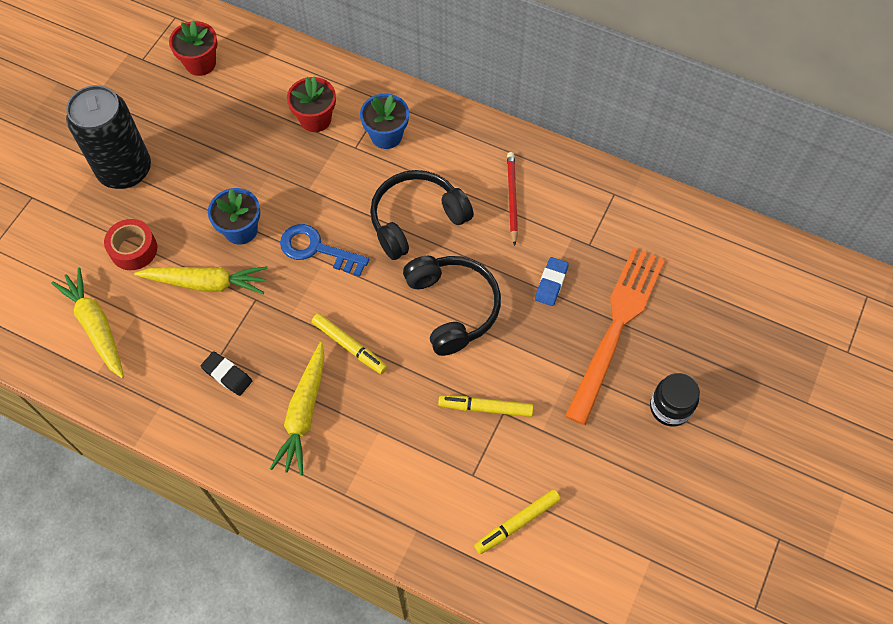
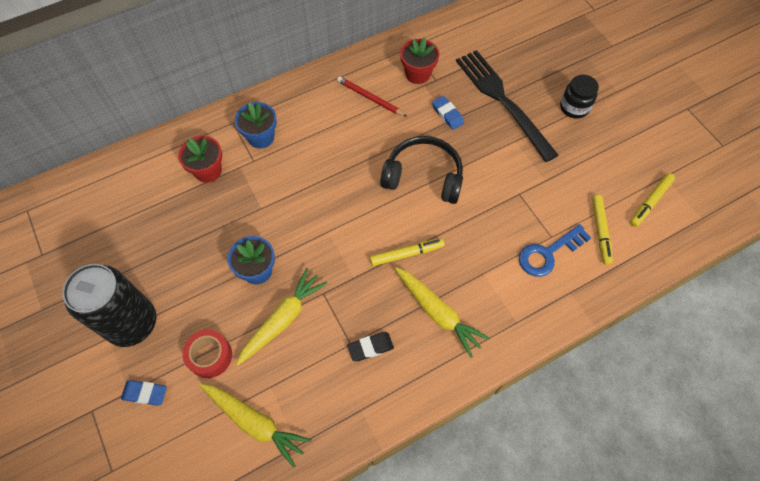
camera: 55 degrees left, 0 degrees up
yellow carrot [51,267,124,378] -> yellow carrot turned 150 degrees counterclockwise [200,384,311,468]
red flower pot [169,21,218,76] -> red flower pot moved to [400,37,439,84]
blue key [280,224,369,277] -> blue key moved to [519,224,591,277]
black headphones [370,170,474,260] -> none
yellow marker [438,395,533,417] -> yellow marker moved to [630,173,675,227]
orange fork [565,247,665,425] -> black fork [456,50,559,162]
none -> blue eraser [121,380,167,406]

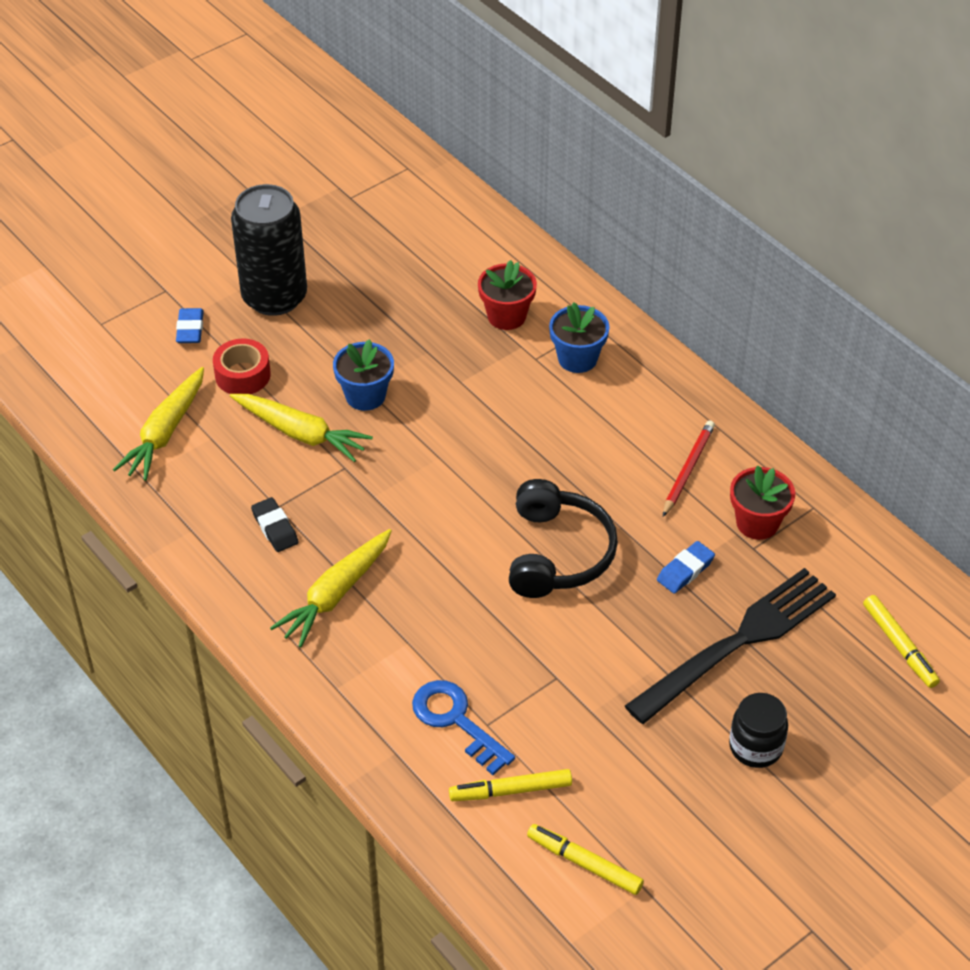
camera: 80 degrees right, 15 degrees down
yellow marker [370,238,445,266] -> yellow marker moved to [863,595,940,688]

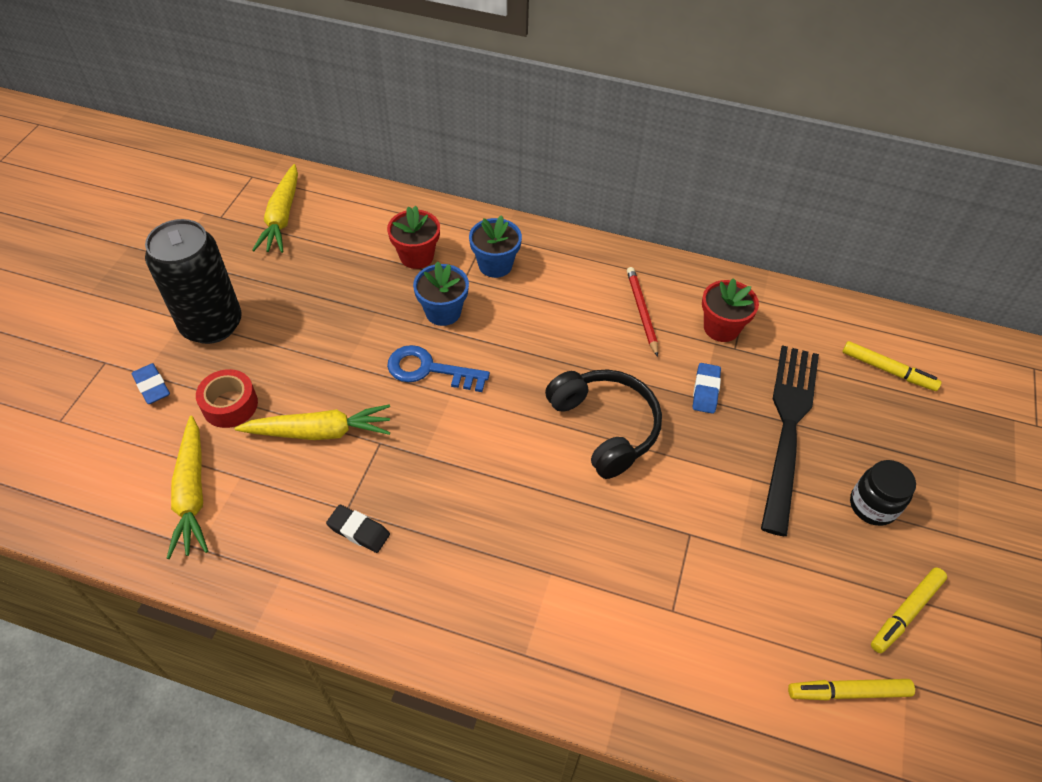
camera: 35 degrees left, 5 degrees up
yellow carrot [270,529,392,648] -> yellow carrot moved to [252,164,298,253]
blue flower pot [333,339,394,411] -> blue flower pot moved to [413,261,469,326]
blue key [412,680,515,775] -> blue key moved to [387,345,490,392]
yellow marker [449,769,572,801] -> yellow marker moved to [871,567,947,653]

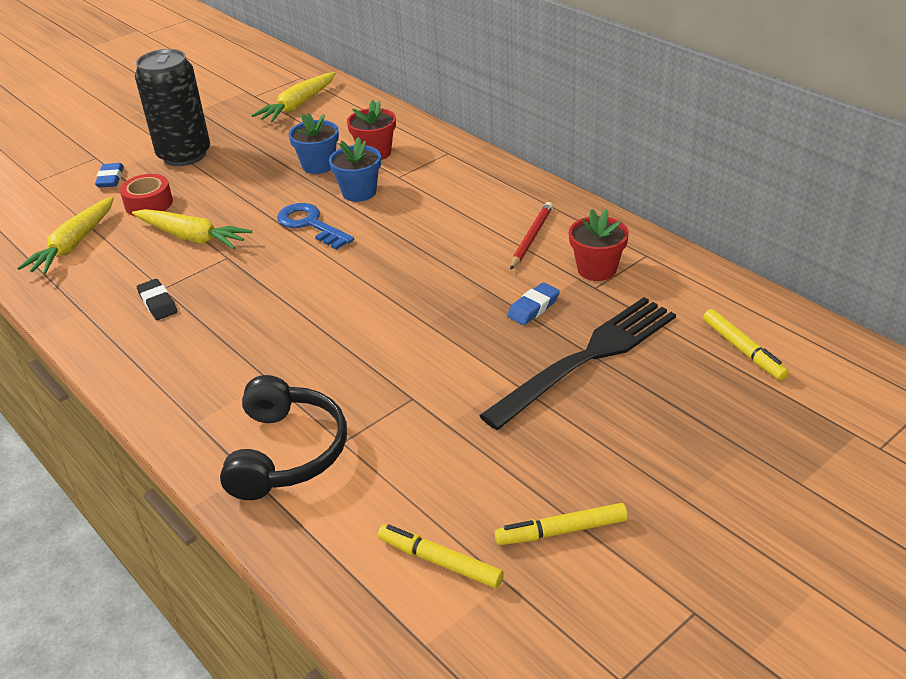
camera: 35 degrees right, 15 degrees down
blue flower pot [469,215,522,278] -> blue flower pot moved to [289,113,339,174]
black headphones [545,369,662,479] -> black headphones moved to [220,375,347,500]
black jar [850,460,916,526] -> none

